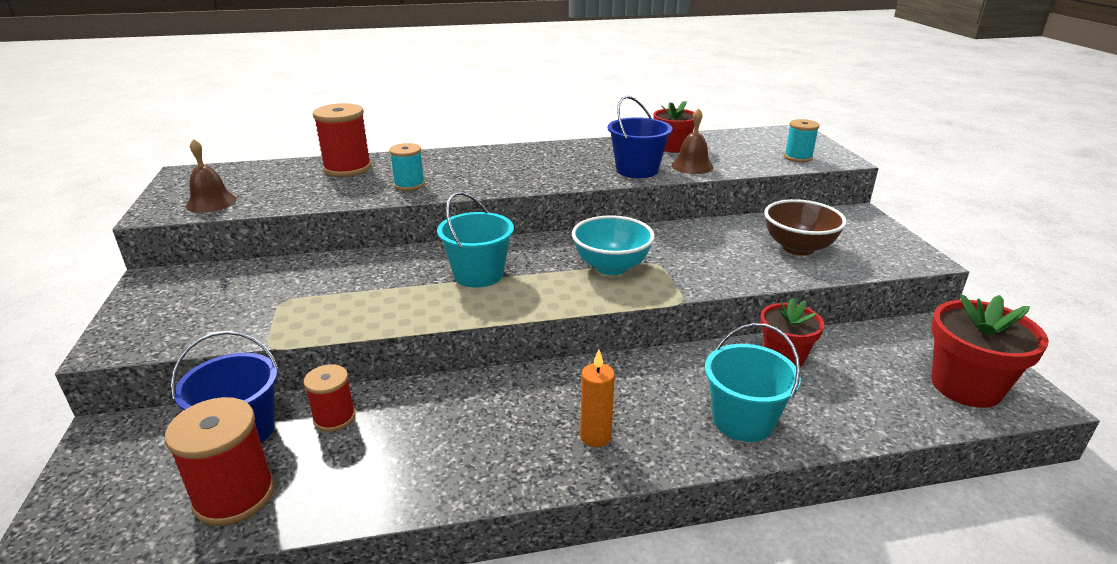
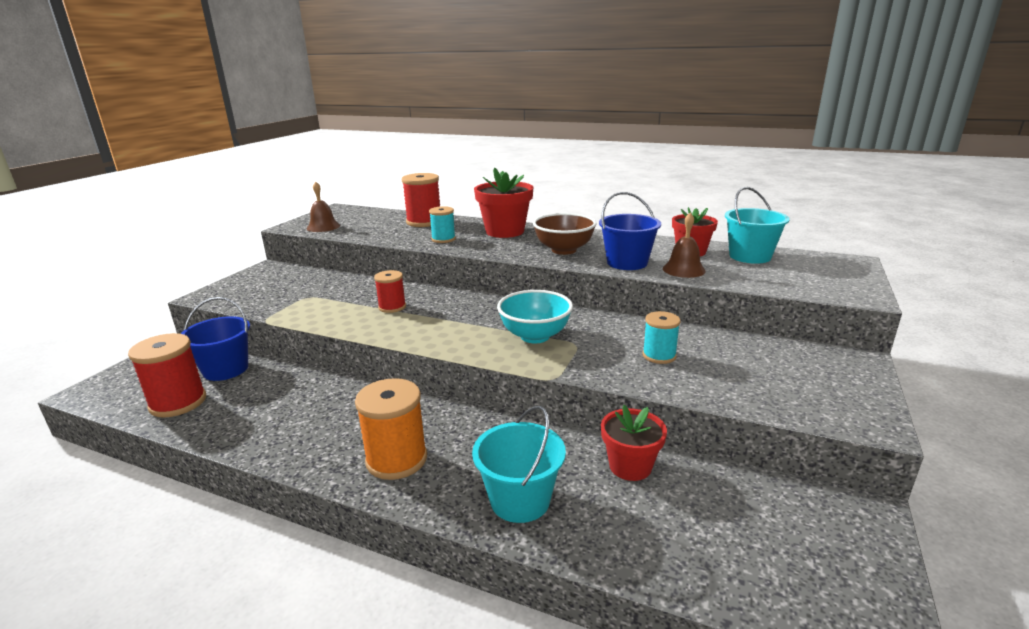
camera: 35 degrees right, 5 degrees down
red spool [304,364,355,432] -> red spool moved to [374,270,406,313]
turquoise bucket [437,192,514,288] -> turquoise bucket moved to [725,187,790,264]
orange candle [580,350,615,447] -> orange spool [355,378,427,480]
brown bowl [764,199,847,256] -> brown bowl moved to [533,213,597,255]
turquoise spool [784,119,820,162] -> turquoise spool moved to [643,311,681,364]
red flower pot [931,294,1049,408] -> red flower pot moved to [474,168,533,238]

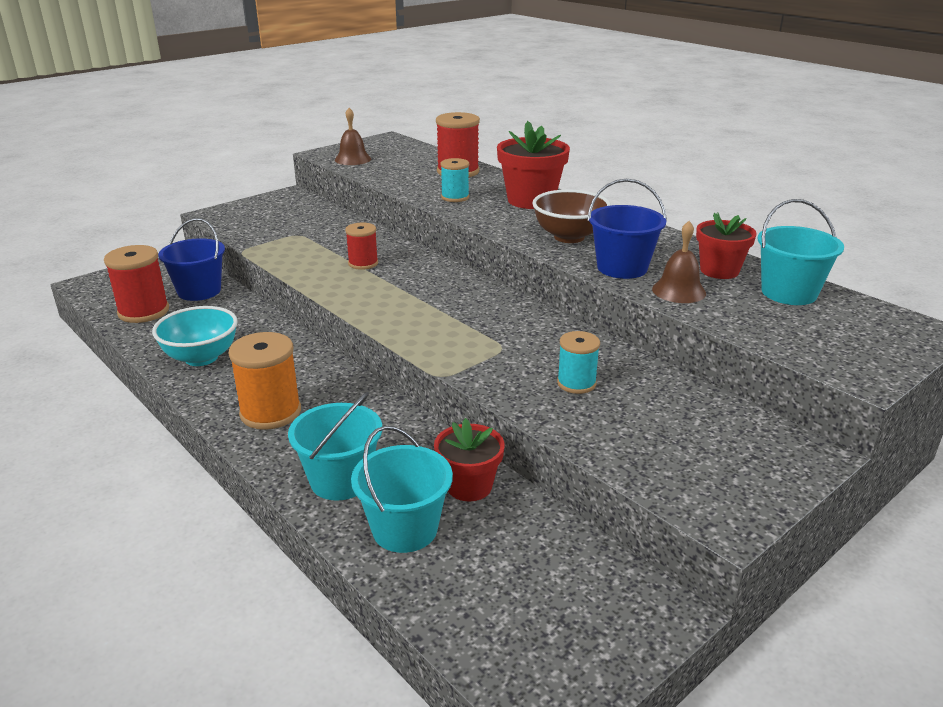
camera: 25 degrees right, 5 degrees up
turquoise bowl [497,290,573,343] -> turquoise bowl moved to [152,306,238,366]
none -> turquoise bucket [351,426,453,553]

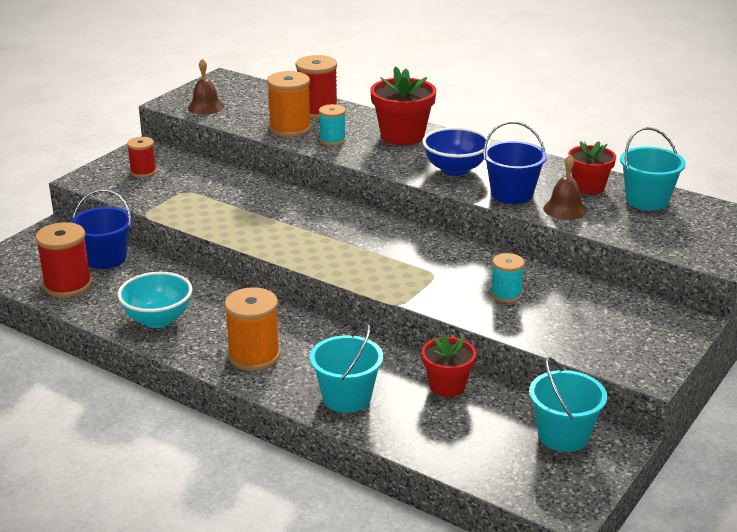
camera: 15 degrees left, 0 degrees up
red spool [345,223,378,270] -> red spool moved to [127,137,157,178]
turquoise bucket [351,426,453,553] -> turquoise bucket moved to [529,357,607,452]
brown bowl [532,189,611,243] -> blue bowl [422,127,490,176]
none -> orange spool [267,71,311,137]

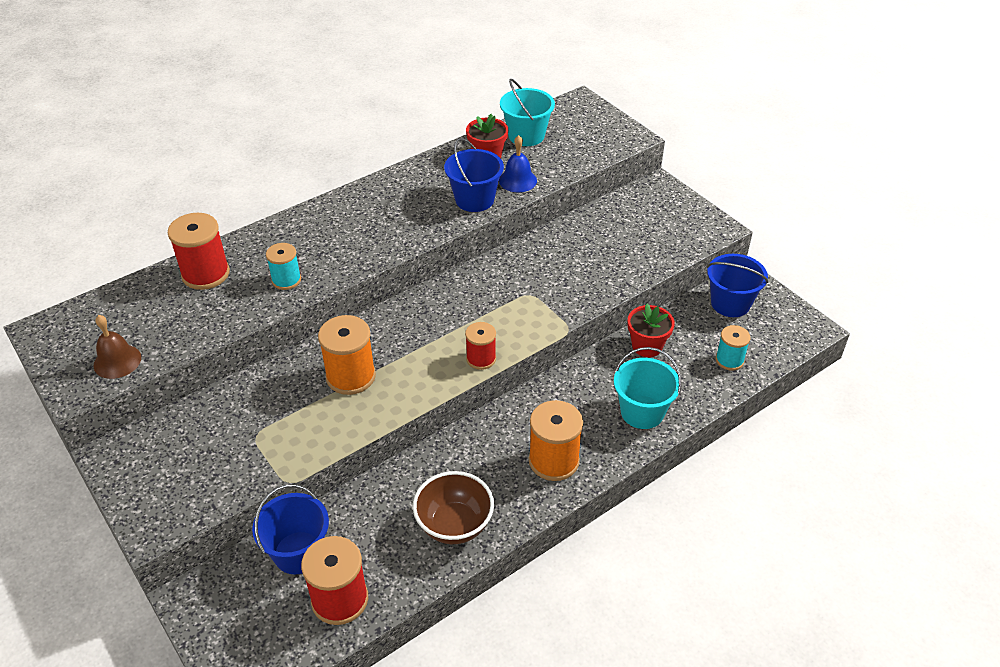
camera: 70 degrees left, 15 degrees up
turquoise bowl [117,272,192,328] -> brown bowl [413,471,494,544]
red spool [127,137,157,178] -> red spool moved to [465,322,496,370]
orange spool [267,71,311,137] -> orange spool moved to [318,315,376,395]
red flower pot [370,66,436,145] -> none
blue bowl [422,127,490,176] -> none
turquoise spool [491,253,525,303] -> turquoise spool moved to [716,325,750,371]
turquoise bucket [529,357,607,452] -> blue bucket [707,254,768,317]
brown bell [543,155,587,220] -> blue bell [499,135,537,192]

